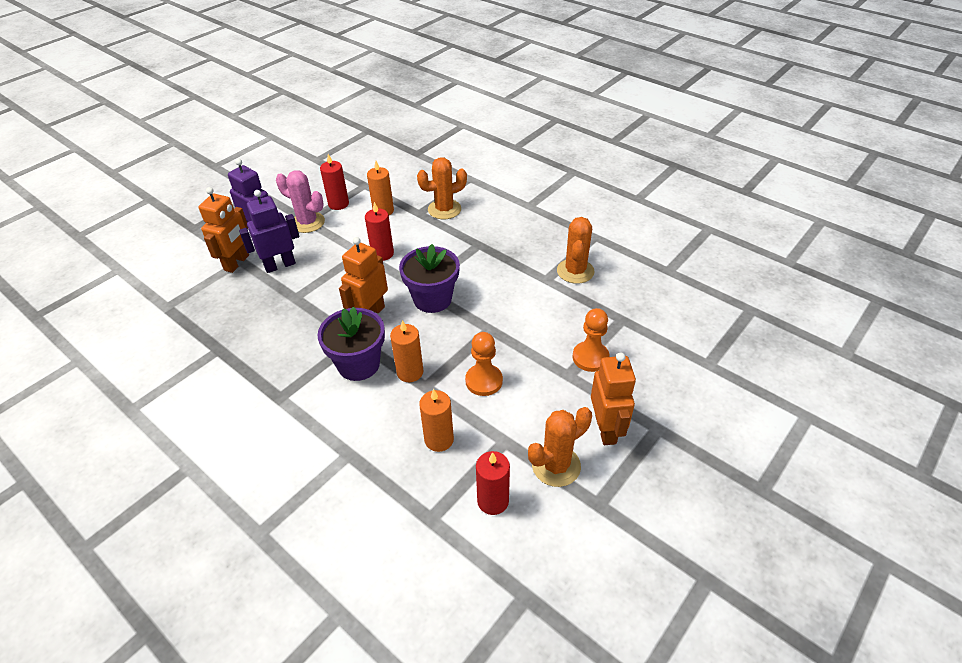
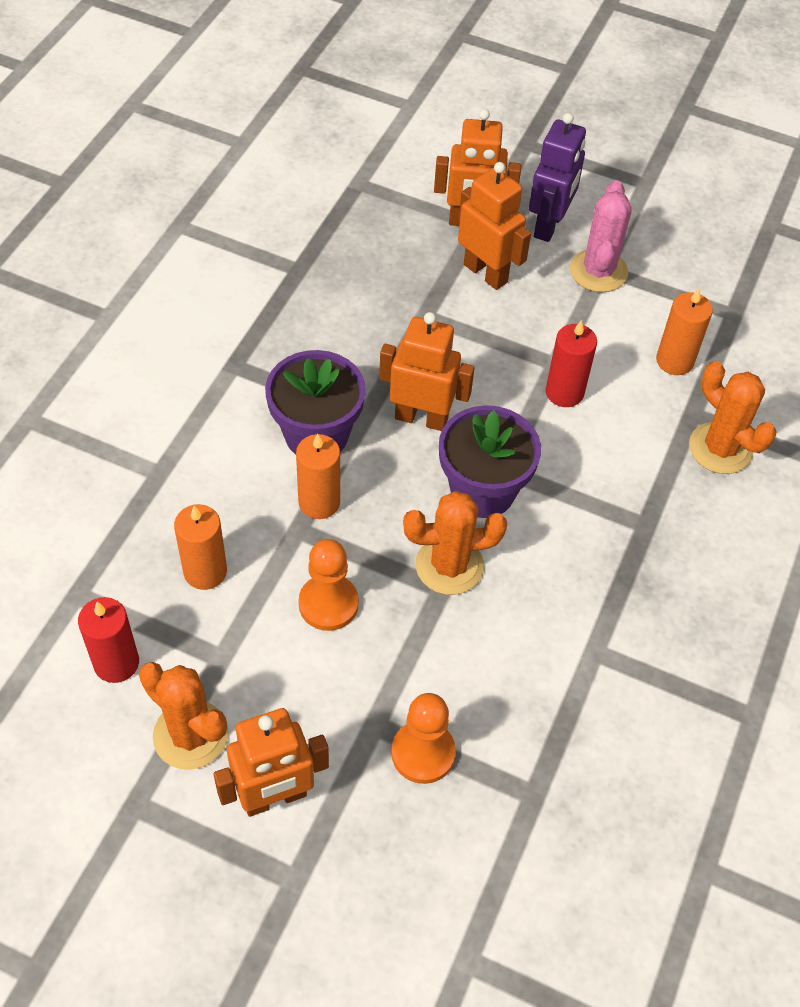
camera: 70 degrees right, 10 degrees up
purple robot [239,190,299,273] -> orange robot [458,162,531,290]
red candle [320,154,349,210] -> none
orange cactus [557,217,595,284] -> orange cactus moved to [403,491,507,595]

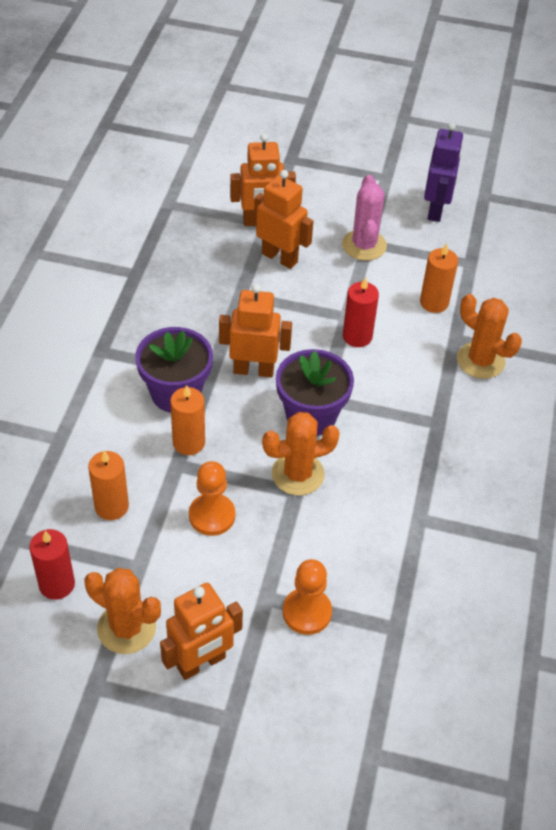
camera: 10 degrees left, 5 degrees down
purple robot [529,113,586,242] -> purple robot moved to [424,122,463,222]

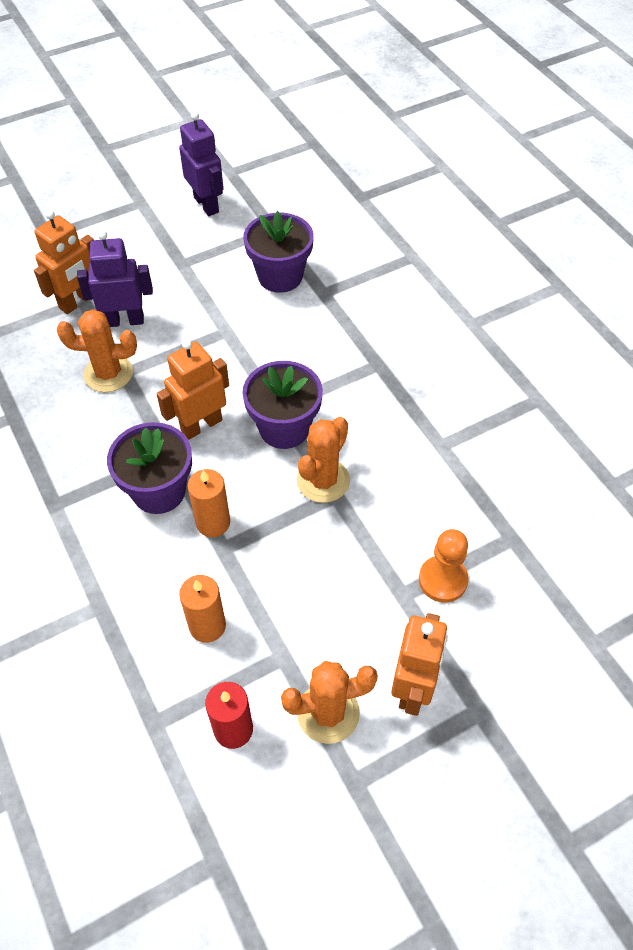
camera: 40 degrees left, 5 degrees up
orange pawn [189,461,235,536] -> none
orange robot [254,170,313,269] -> purple robot [77,230,153,327]
pink cactus [342,175,387,261] -> none
red candle [343,277,379,347] -> none
orange candle [420,243,458,313] -> purple flower pot [243,211,314,292]
orange cactus [457,294,522,379] -> orange cactus moved to [57,309,137,392]

